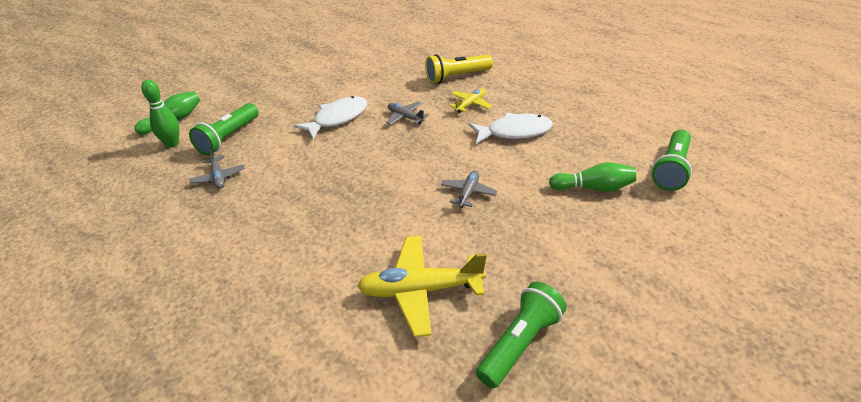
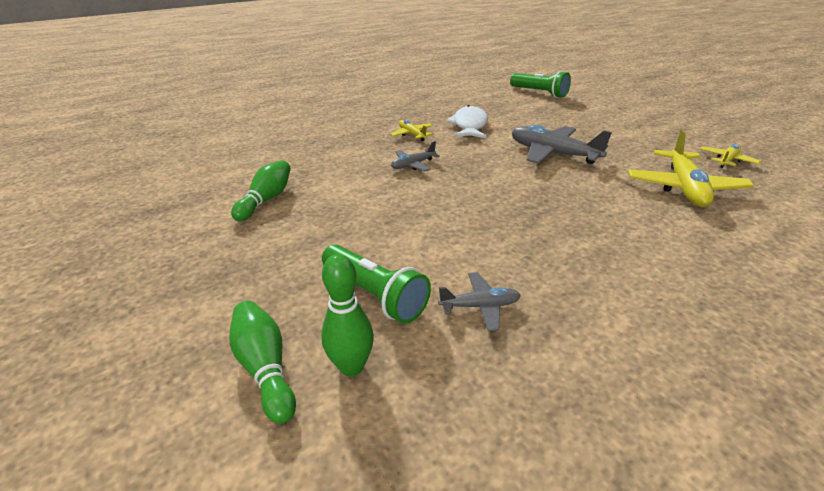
camera: 75 degrees left, 5 degrees down
white fish [293,96,367,139] -> none
yellow flashlight [425,54,493,84] -> none
grey plane [441,170,497,208] -> grey plane [512,125,612,164], size x1.89
green flashlight [476,282,567,388] -> yellow plane [700,144,762,168]
green bowling pin [549,162,636,192] -> green bowling pin moved to [231,160,291,221]

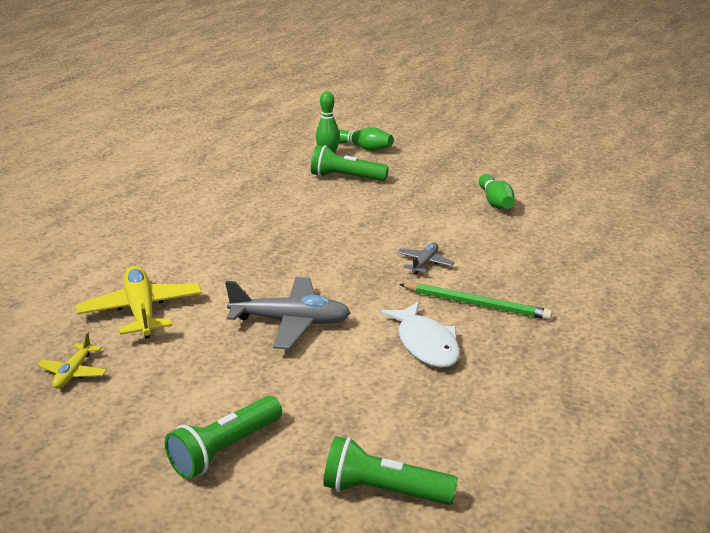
camera: 150 degrees right, 5 degrees down
yellow plane [390,120,433,141] -> green pencil [399,283,552,320]
grey plane [438,272,521,332] -> none
none -> green flashlight [165,396,282,479]

